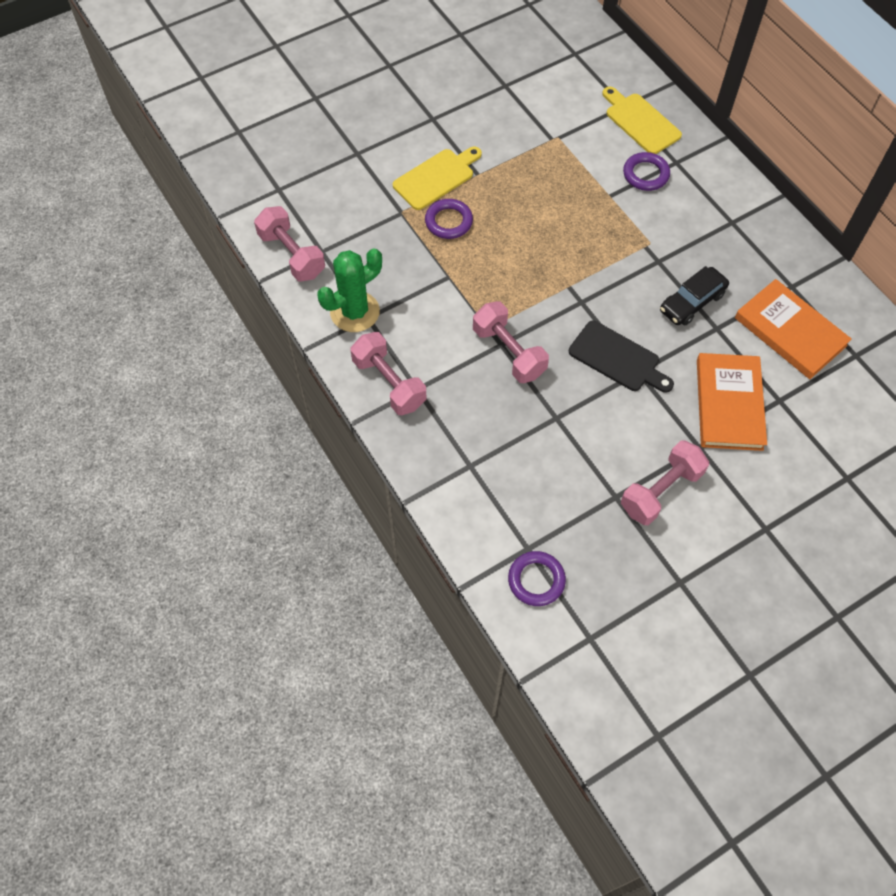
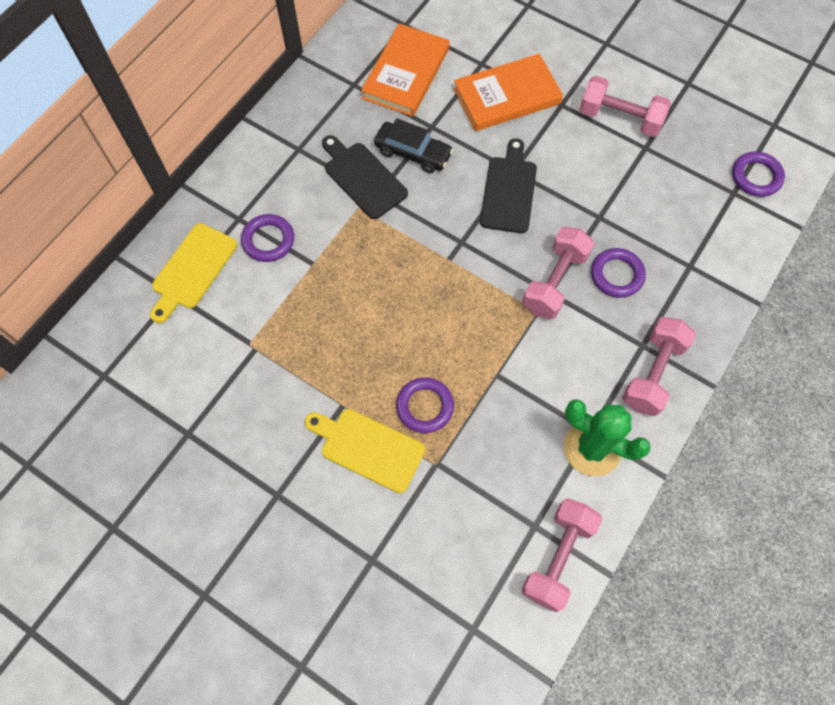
camera: 115 degrees left, 5 degrees up
none -> black cutting board [322,135,408,219]
none -> purple ring [591,248,646,298]

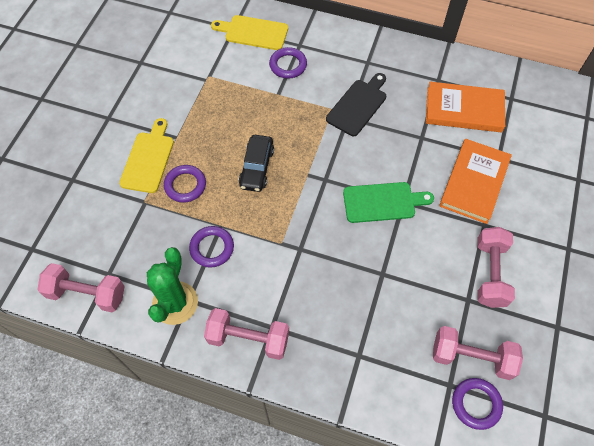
camera: 75 degrees right, 5 degrees down
black car [374,118,453,173] -> black car moved to [239,135,274,192]
orange book [454,54,563,131] -> orange book turned 60 degrees clockwise [439,139,512,224]
black cutting board [480,138,537,233] -> green cutting board [343,182,434,223]
pink dumbbell [522,227,595,319] -> pink dumbbell moved to [433,326,523,380]
purple ring [591,248,646,298] -> purple ring moved to [189,226,234,268]

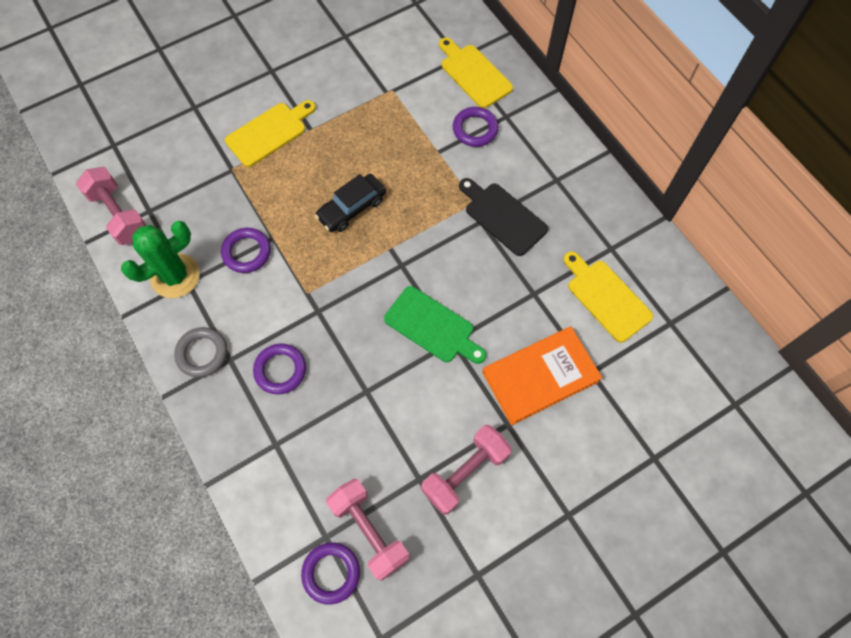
camera: 40 degrees right, 5 degrees up
purple ring [164,165,206,203] -> purple ring moved to [253,344,306,394]
pink dumbbell [204,308,289,360] -> grey ring [174,327,227,377]
black cutting board [326,73,386,136] -> black cutting board turned 120 degrees counterclockwise [459,178,548,256]
orange book [426,82,505,132] -> yellow cutting board [563,251,653,343]

